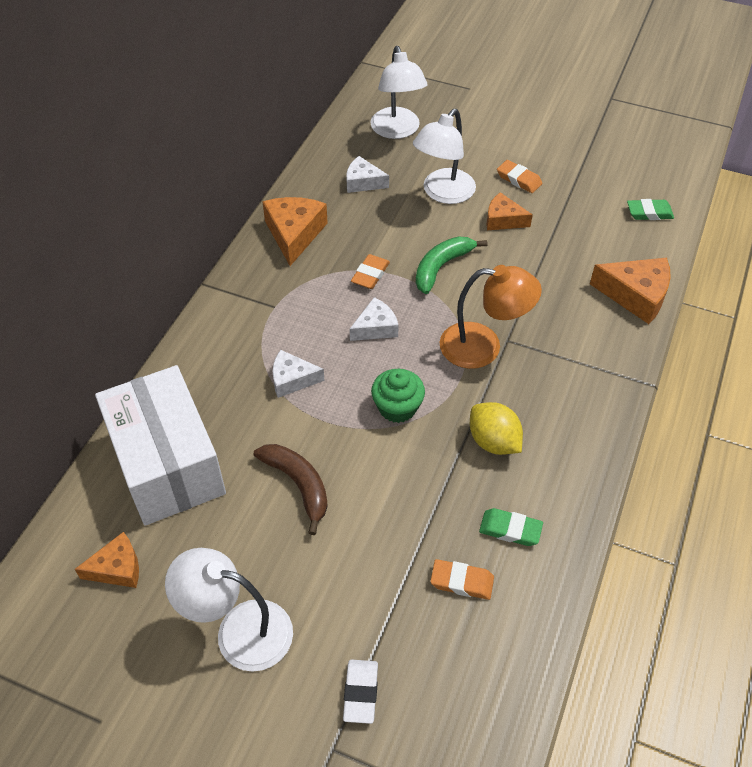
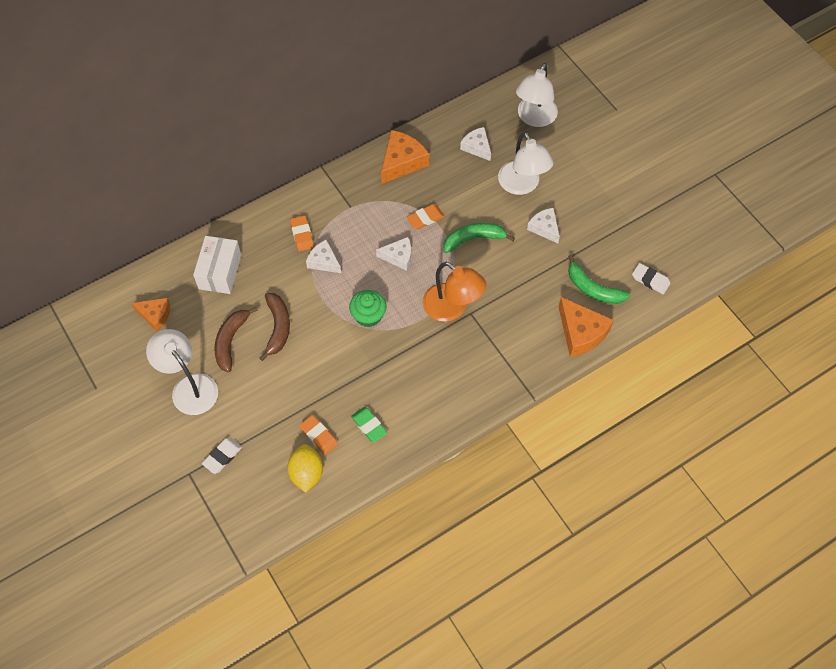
camera: 35 degrees right, 10 degrees up
white box [95,365,226,526] -> white box [193,236,242,294], size x0.60
white lamp [413,109,476,204] -> white lamp turned 90 degrees counterclockwise [498,132,554,195]
yellow lemon [470,402,523,455] -> yellow lemon moved to [287,444,323,493]
orange cheese [486,192,533,230] -> white cheese [527,208,560,243]
orange eraser [497,160,543,193] -> orange eraser moved to [290,216,314,251]
green eraser [627,199,674,220] -> white eraser [632,263,670,294]
none -> brown banana [214,307,258,372]
none -> green banana [568,255,630,304]

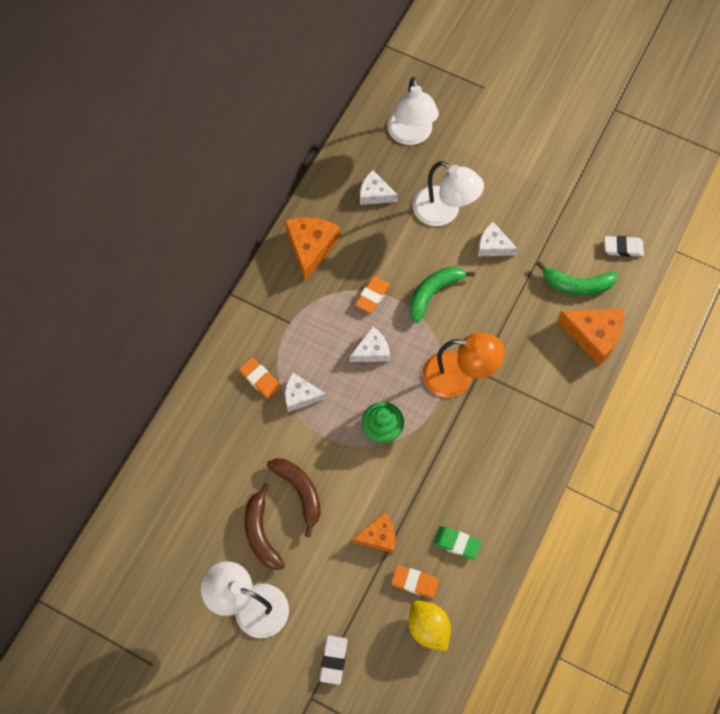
camera: 30 degrees left, 5 degrees up
orange cheese [131,298,170,332] -> orange cheese moved to [352,512,395,553]
white box [193,236,242,294] -> none

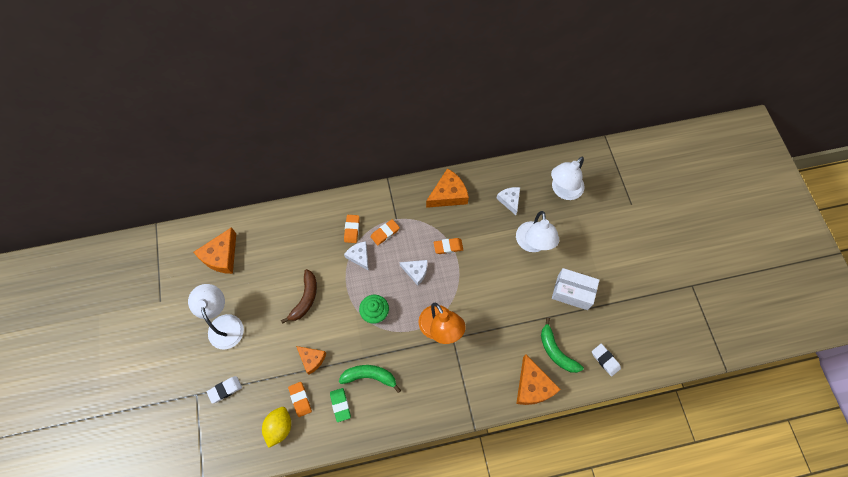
camera: 50 degrees right, 0 degrees up
brown banana [245,483,285,570] -> none
green banana [409,267,475,323] -> green banana moved to [339,365,401,393]
white cheese [478,222,518,256] -> none
none -> orange cheese [194,227,236,274]
none -> orange eraser [371,219,400,246]
none -> white box [552,268,599,310]

